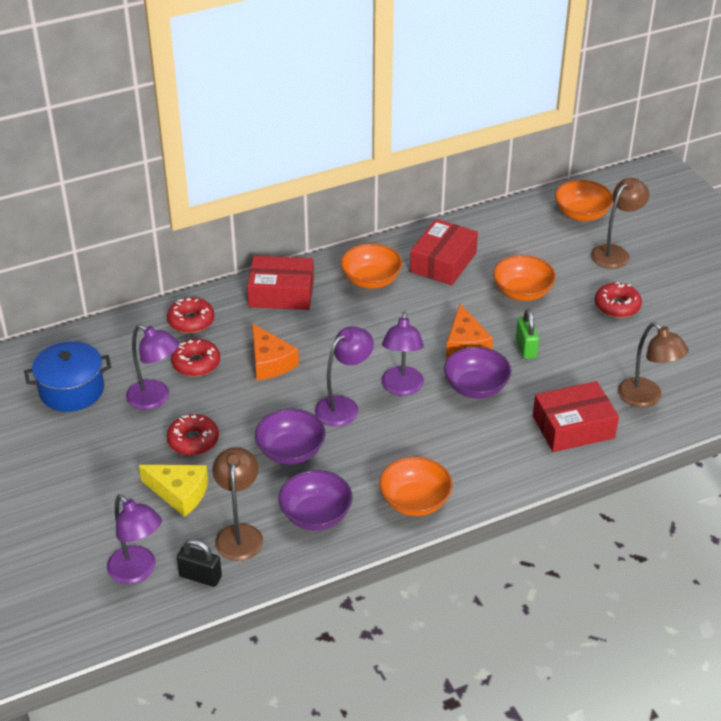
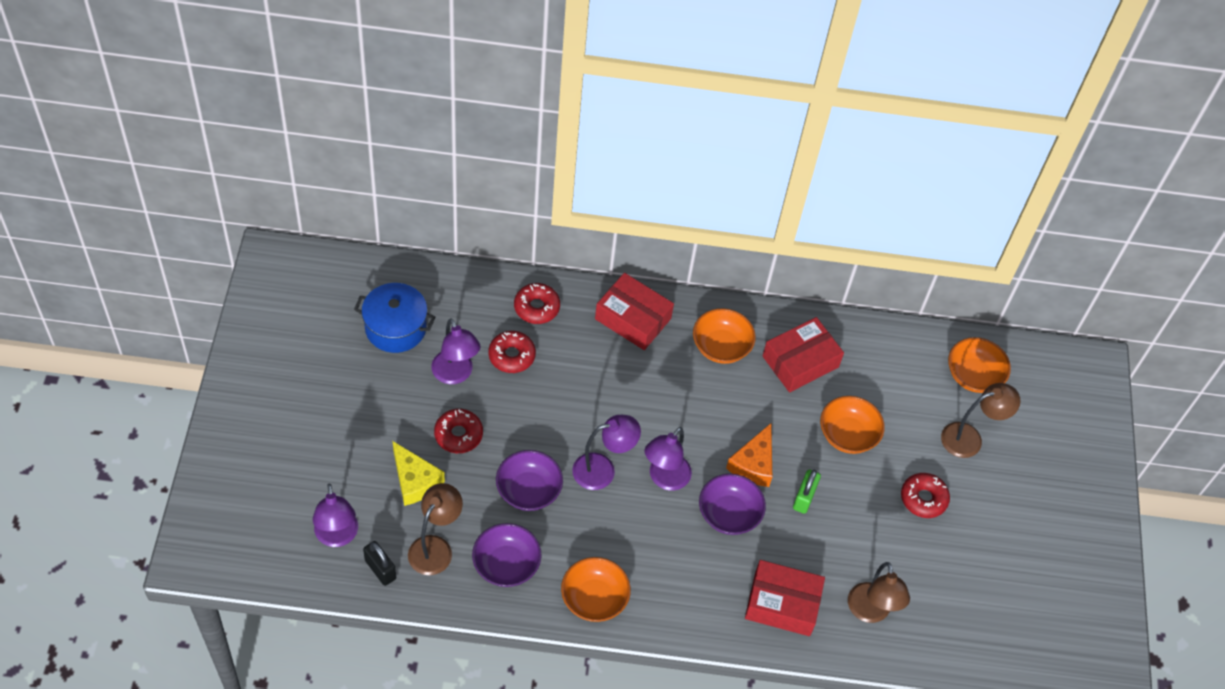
camera: 25 degrees right, 15 degrees up
orange cheese [252,323,299,380] -> none

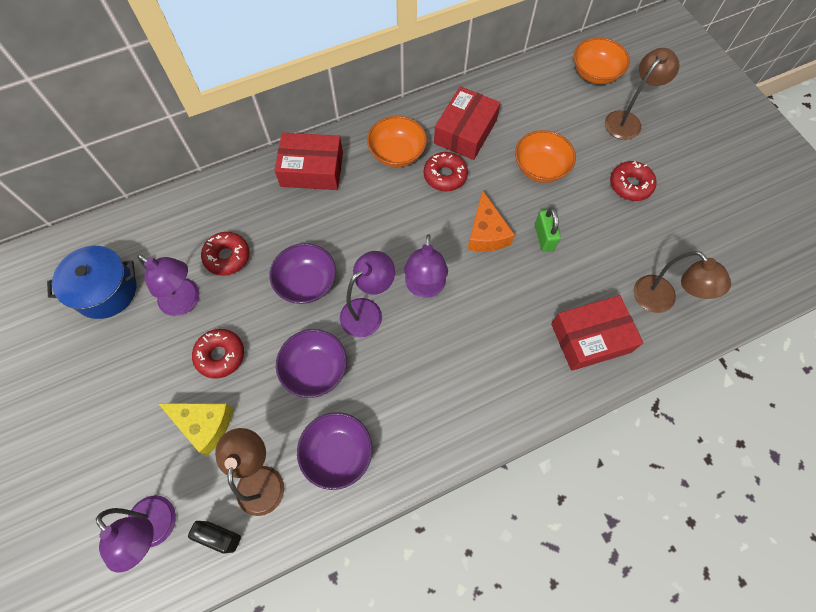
camera: 25 degrees left, 10 degrees up
red donut [514,283,560,324] -> red donut moved to [424,152,468,191]
orange bowl [561,557,631,622] -> none
purple bowl [699,474,766,535] -> purple bowl moved to [269,243,336,304]

